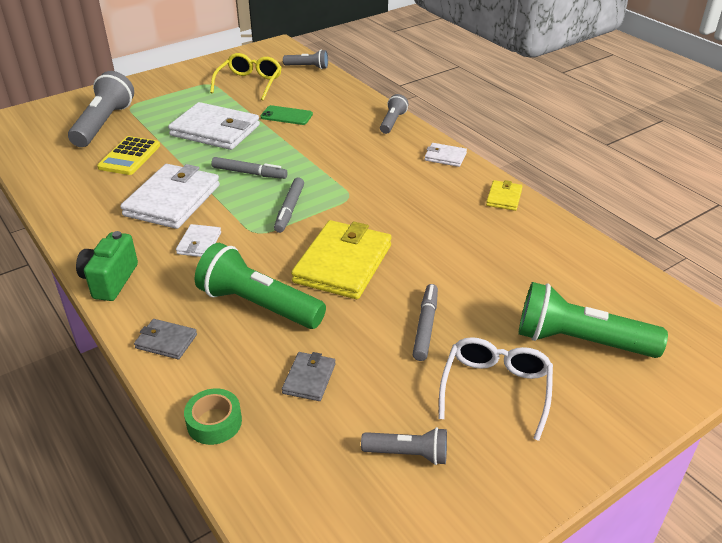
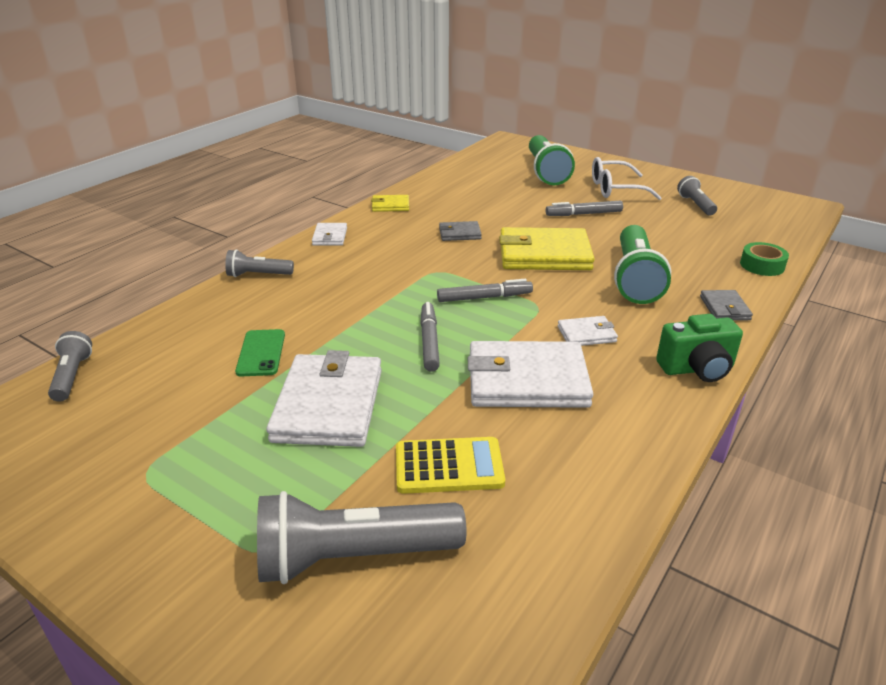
camera: 110 degrees left, 5 degrees down
yellow glasses [210,53,282,101] -> none
grey wallet [282,352,336,401] -> grey wallet moved to [439,221,482,241]

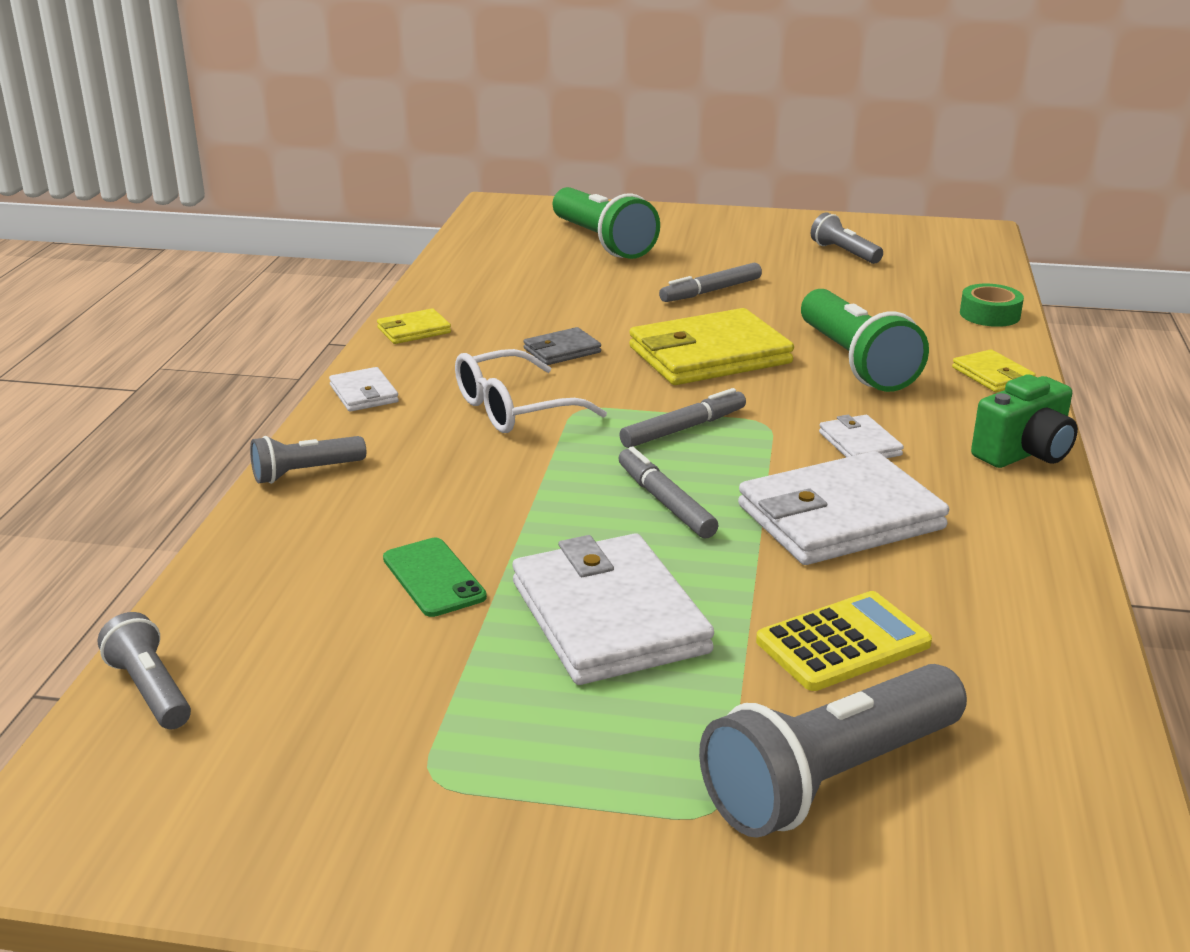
camera: 25 degrees left, 5 degrees down
white wallet [558,316,618,346] -> white wallet turned 75 degrees counterclockwise [819,415,904,458]
white glasses [592,157,661,200] -> white glasses moved to [455,349,607,433]
grey wallet [700,290,753,321] -> yellow wallet [952,349,1035,392]

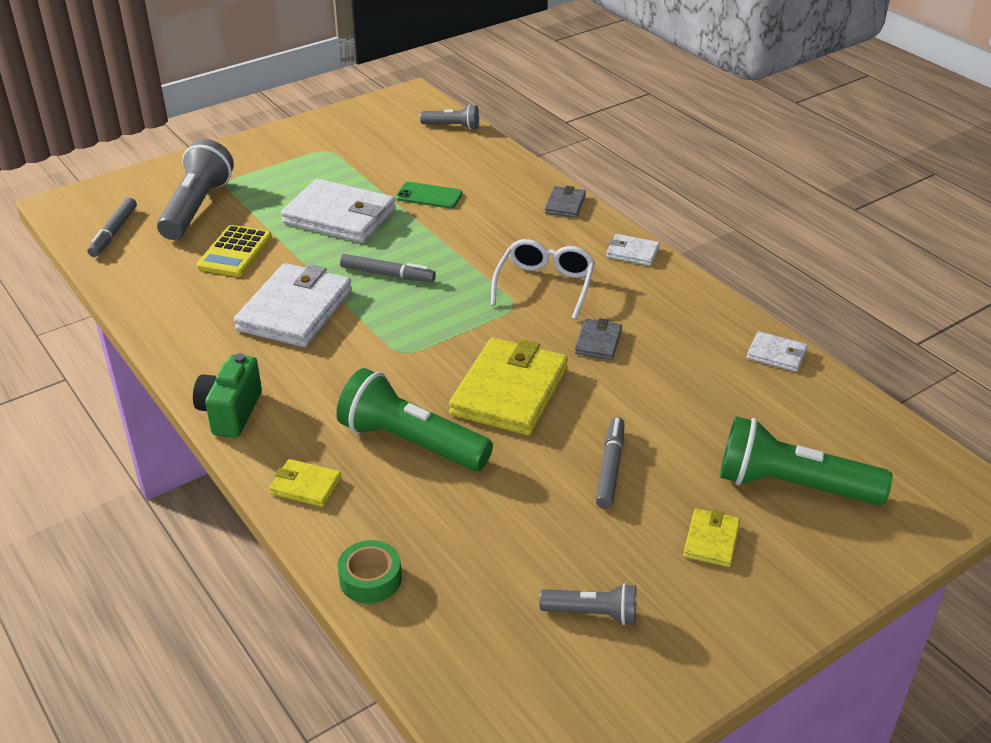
camera: 135 degrees right, 10 degrees up
grey flashlight [250,436,366,484] -> grey wallet [544,186,586,218]
yellow wallet [377,308,451,344] -> yellow wallet moved to [683,509,740,567]
grey marker [619,388,746,448] -> grey marker moved to [87,198,137,257]
white wallet [819,415,904,458] -> white wallet moved to [747,331,808,372]

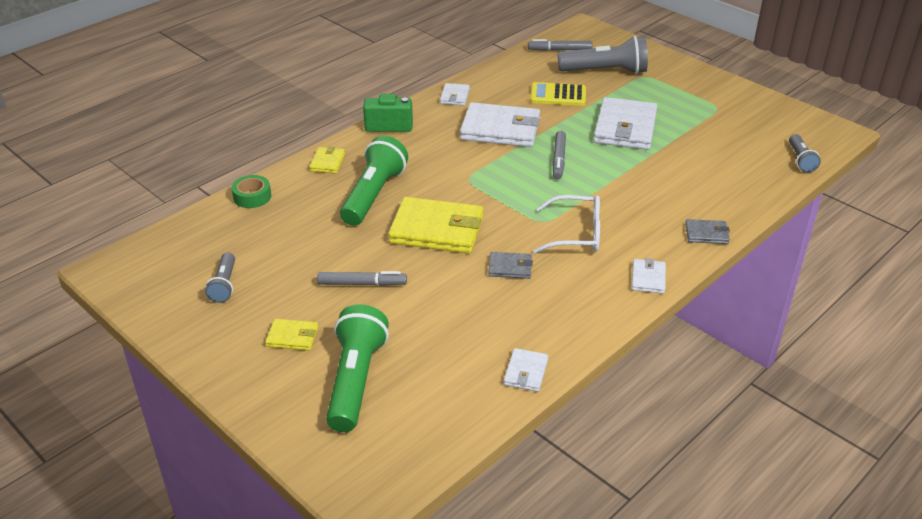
camera: 80 degrees right, 0 degrees up
green phone [396,182,463,209] -> none
none -> white wallet [440,83,470,106]

